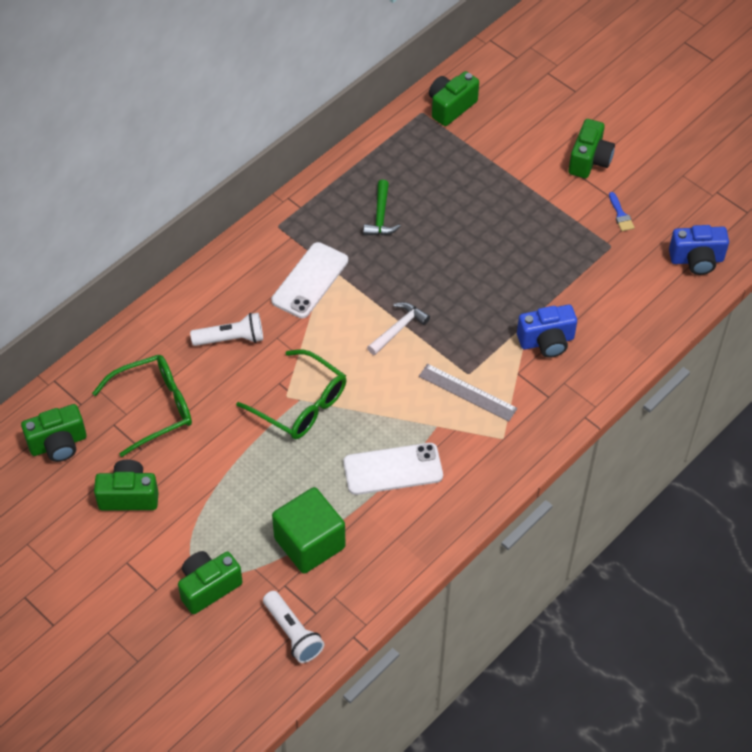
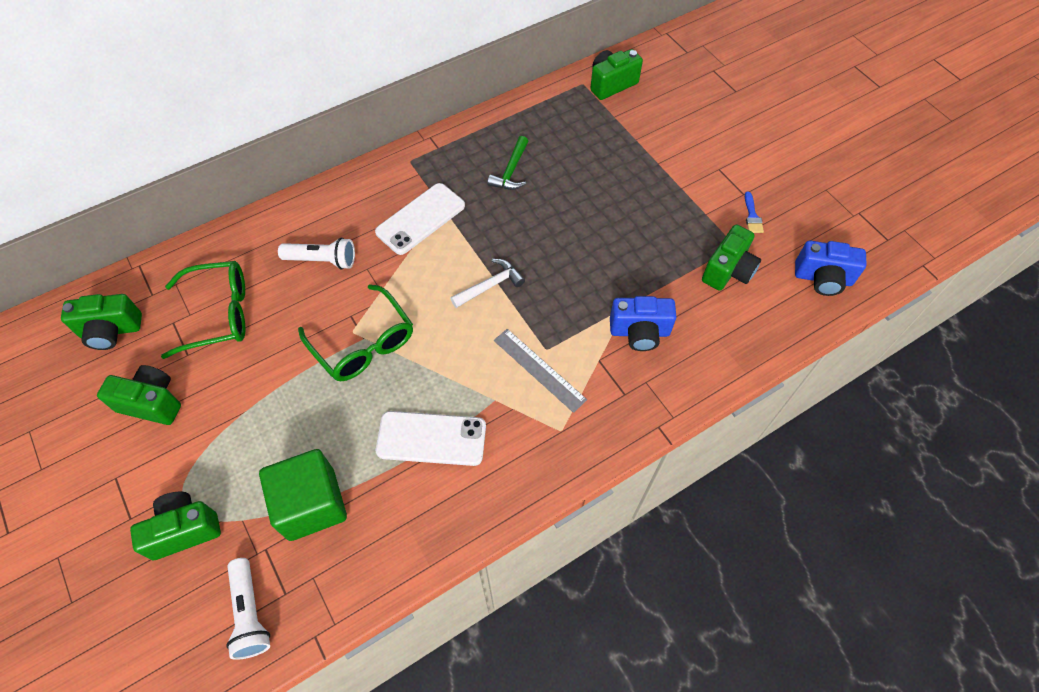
camera: 15 degrees right, 5 degrees up
green camera [569,119,615,178] -> green camera moved to [702,224,761,291]

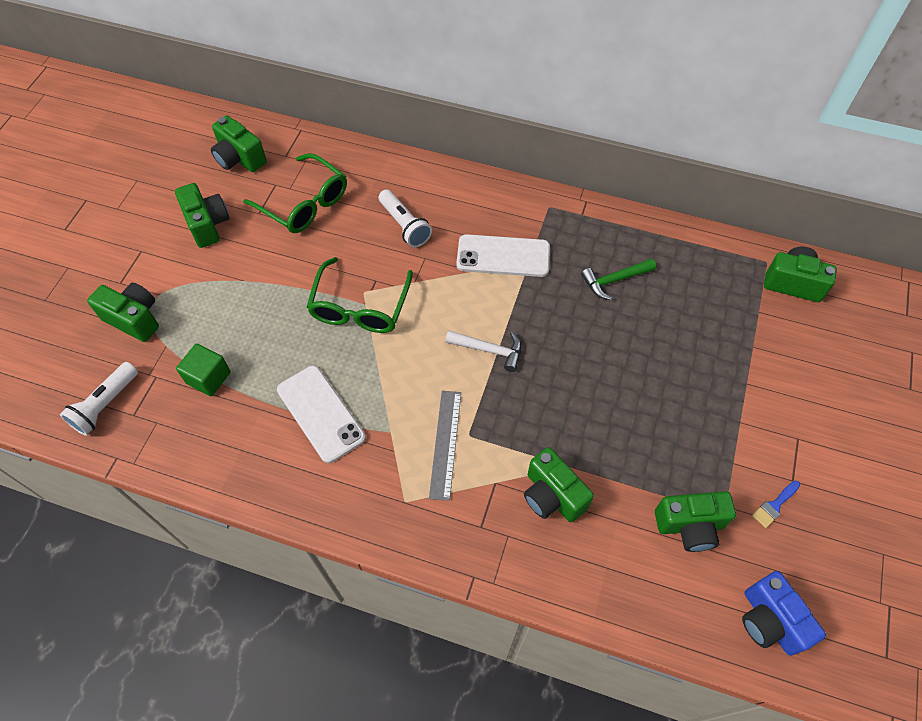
camera: 50 degrees right, 0 degrees up
green cube [259,449,347,541] -> green cube [176,344,231,396], size x0.61
blue camera [610,296,677,351] -> green camera [524,447,594,522]

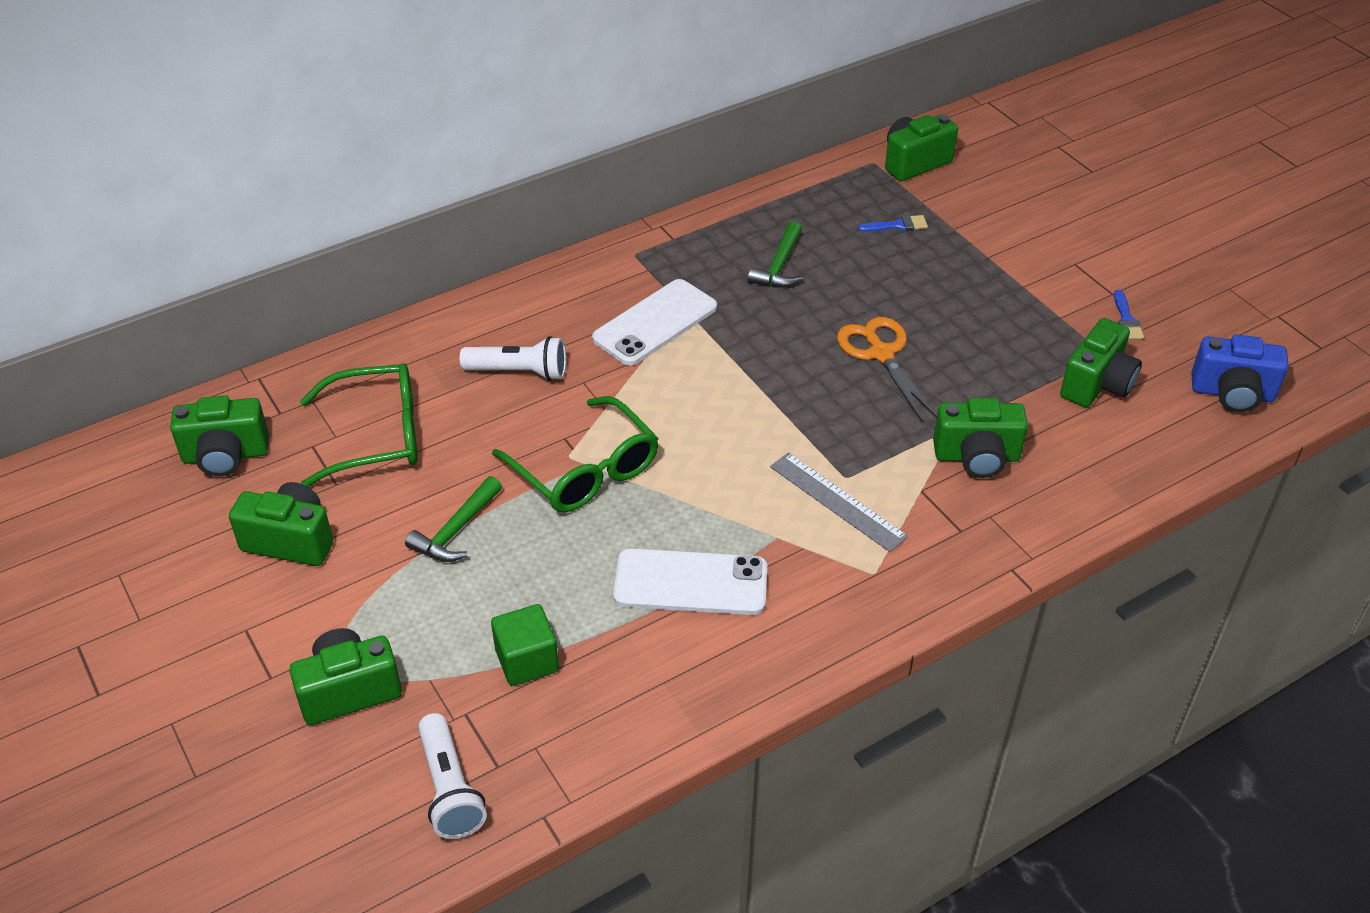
camera: 50 degrees left, 15 degrees down
white hammer [445,331,522,372] -> none
none -> green hammer [405,476,502,562]
none -> orange scissors [837,317,937,421]
none -> blue brush [858,215,928,232]

